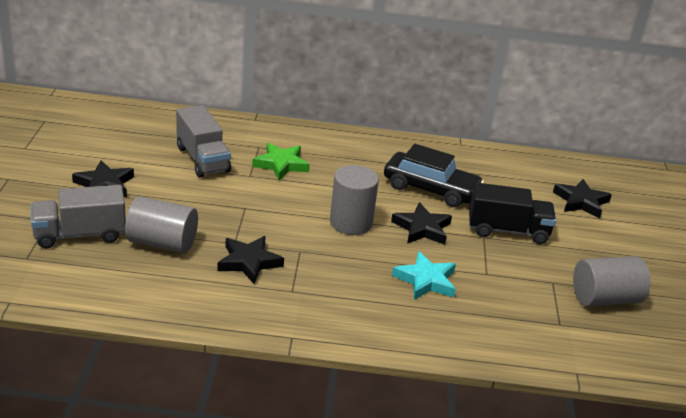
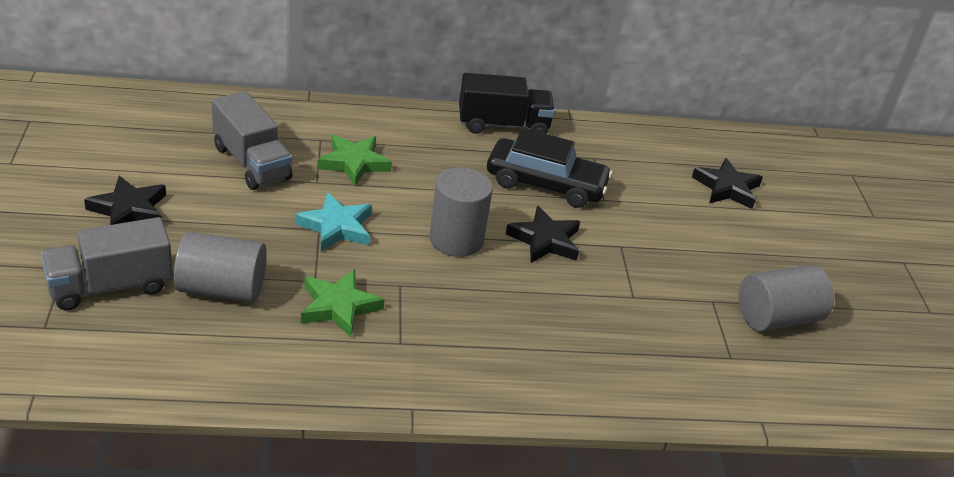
camera: 10 degrees left, 5 degrees up
black star [217,236,284,284] -> green star [301,269,385,337]
turquoise star [392,251,456,300] -> turquoise star moved to [295,192,372,251]
black truck [469,182,556,244] -> black truck moved to [459,73,555,134]

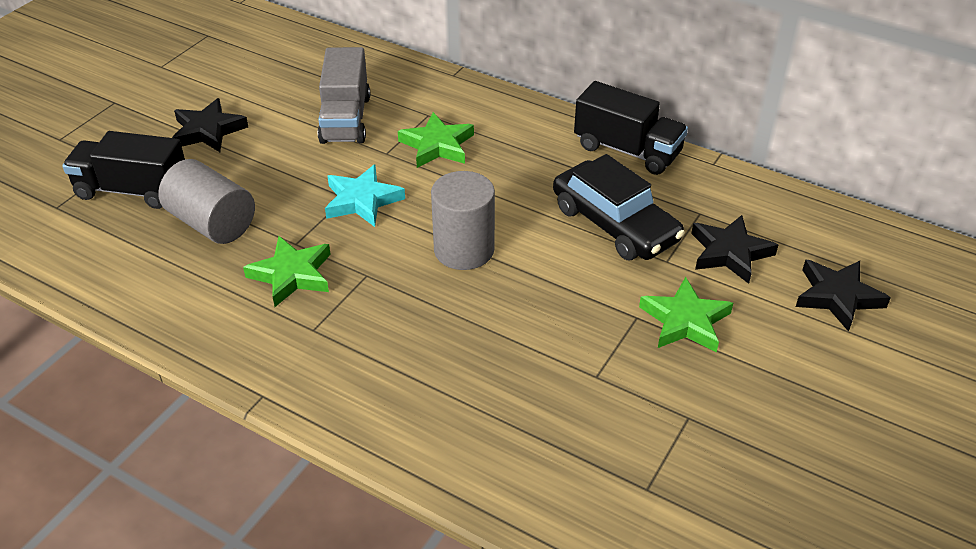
camera: 40 degrees right, 5 degrees up
grey truck [41,217,173,311] -> black truck [62,131,185,209]
black star [506,206,580,263] -> black star moved to [691,215,778,284]
grey cylinder [739,265,834,332] -> none
none -> green star [639,277,733,352]

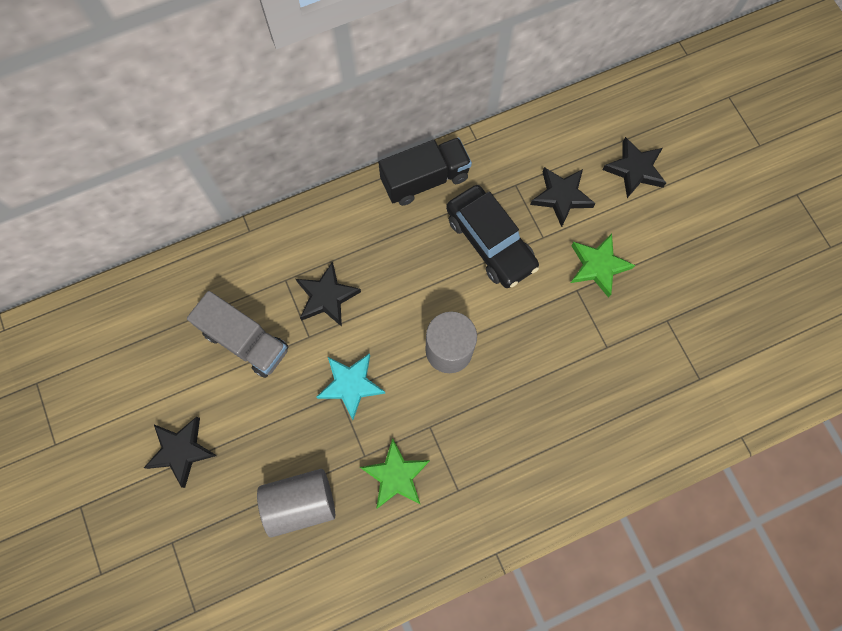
camera: 55 degrees left, 30 degrees up
black truck [62,131,185,209] -> none
green star [398,112,474,168] -> black star [296,262,361,327]
black car [553,154,685,260] -> black car turned 60 degrees clockwise [446,185,539,288]

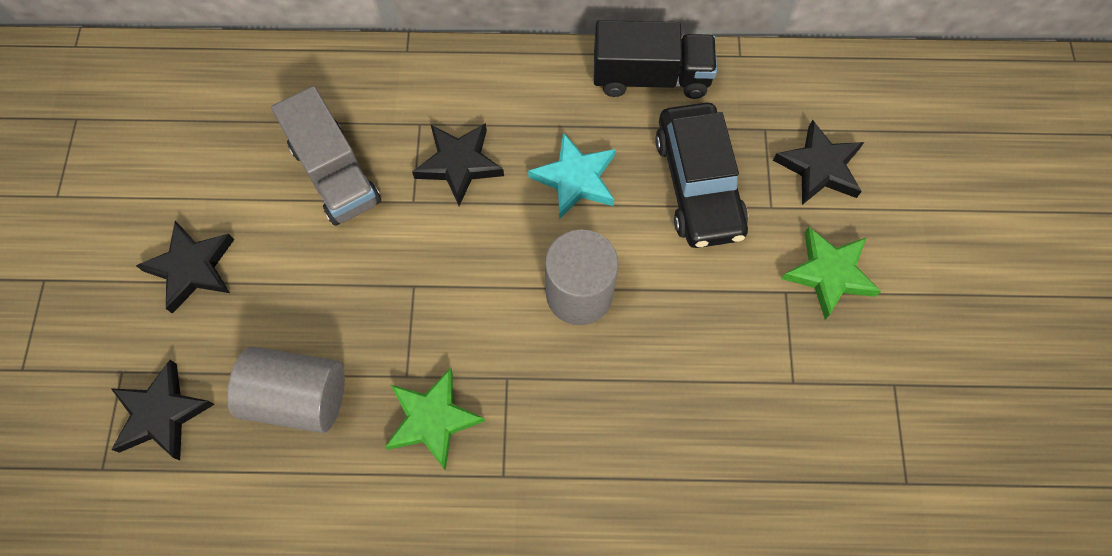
camera: 25 degrees right, 5 degrees down
turquoise star [317,353,386,420] -> turquoise star moved to [528,132,615,220]
black star [603,137,666,198] -> black star moved to [111,360,215,460]

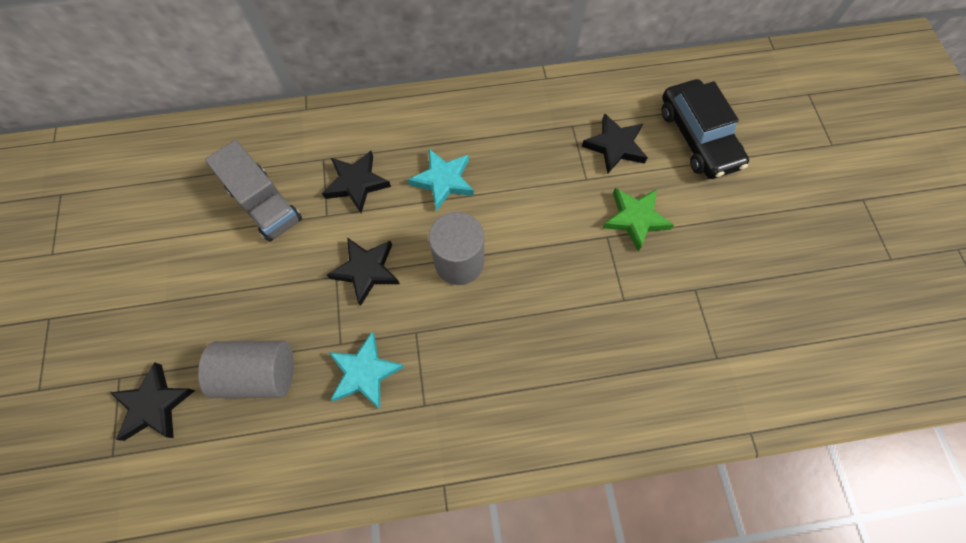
camera: 10 degrees left, 0 degrees up
black star [136,221,234,314] -> black star moved to [327,237,400,306]
green star [385,368,485,471] -> turquoise star [329,332,404,409]
black truck [594,20,717,99] -> none
black car [655,102,748,248] -> black car moved to [661,79,749,179]

